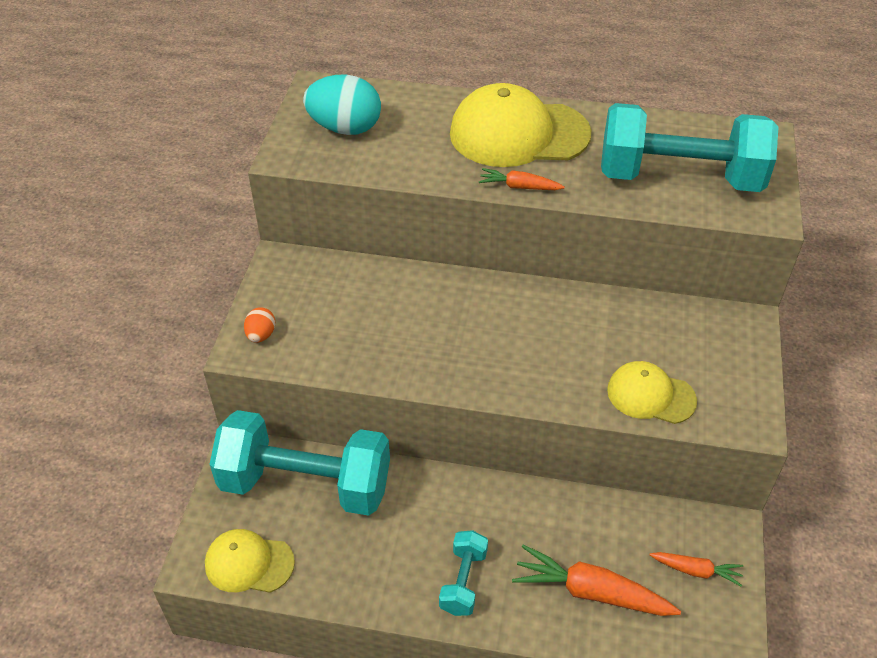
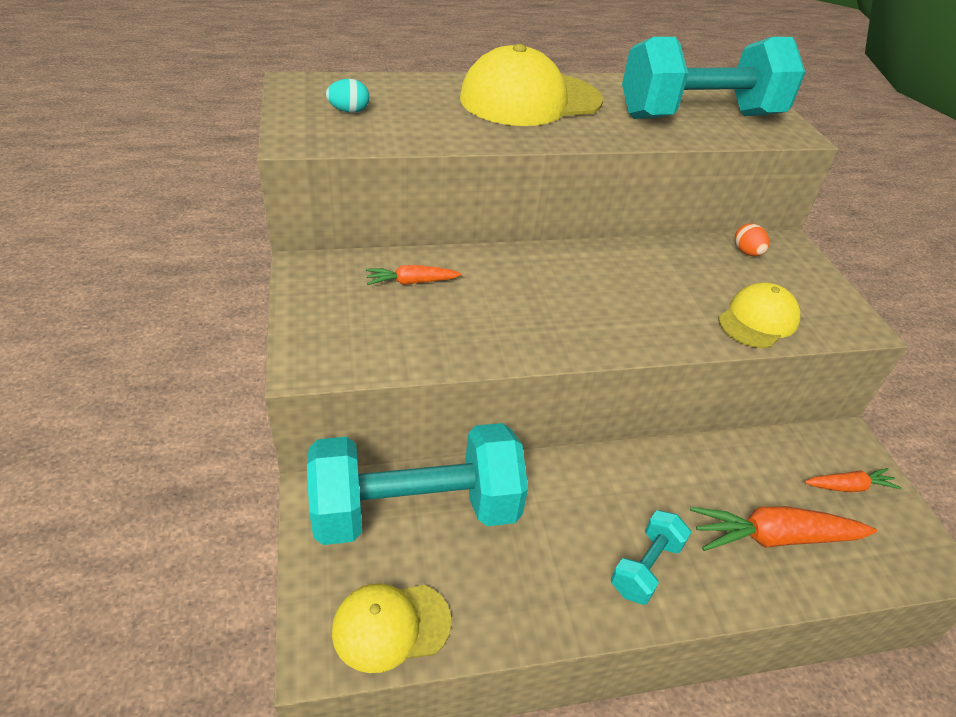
camera: 25 degrees left, 5 degrees down
orange egg [244,307,275,342] -> orange egg moved to [735,223,769,256]
turquoise egg [303,75,381,135] -> turquoise egg [326,79,370,113], size x0.49
turquoise dumbbell [439,530,488,616] -> turquoise dumbbell turned 45 degrees clockwise [611,510,691,605]
orange carrot [479,168,565,190] -> orange carrot moved to [366,265,462,285]
yellow cap [607,361,697,424] -> yellow cap turned 135 degrees clockwise [718,283,800,348]

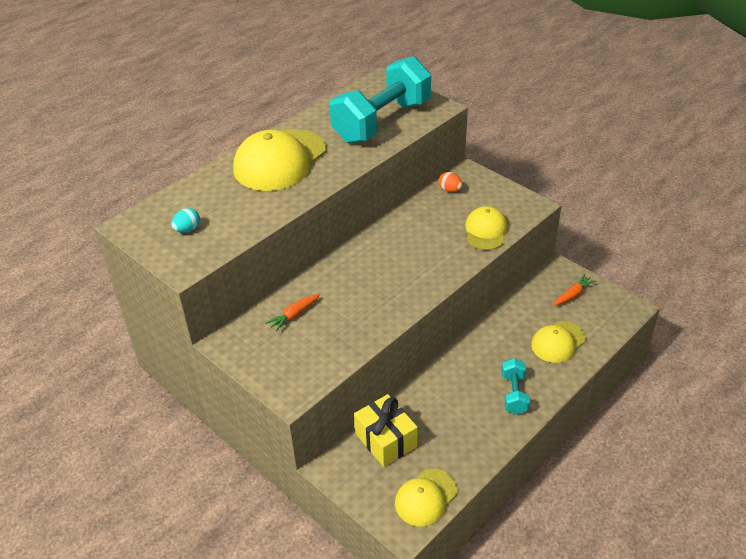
camera: 30 degrees left, 0 degrees up
turquoise dumbbell [307,423,528,545] -> yellow gift [354,394,418,467]
orange carrot [690,506,877,551] -> yellow cap [531,321,586,363]

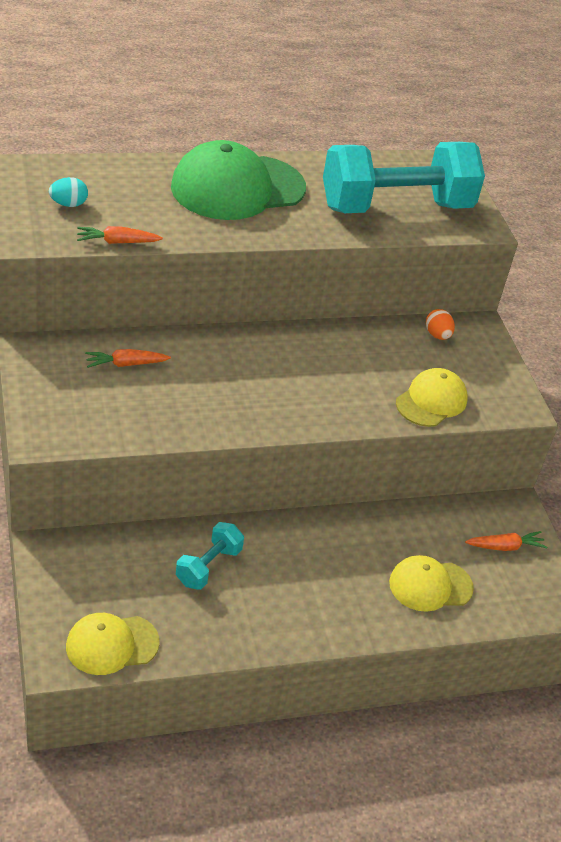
camera: 25 degrees right, 0 degrees up
yellow cap [233,129,326,191] -> green cap [171,140,306,220]
yellow gift [354,394,418,467] -> none
turquoise dumbbell [502,358,530,414] -> turquoise dumbbell moved to [176,522,244,590]
none -> orange carrot [77,226,163,244]

